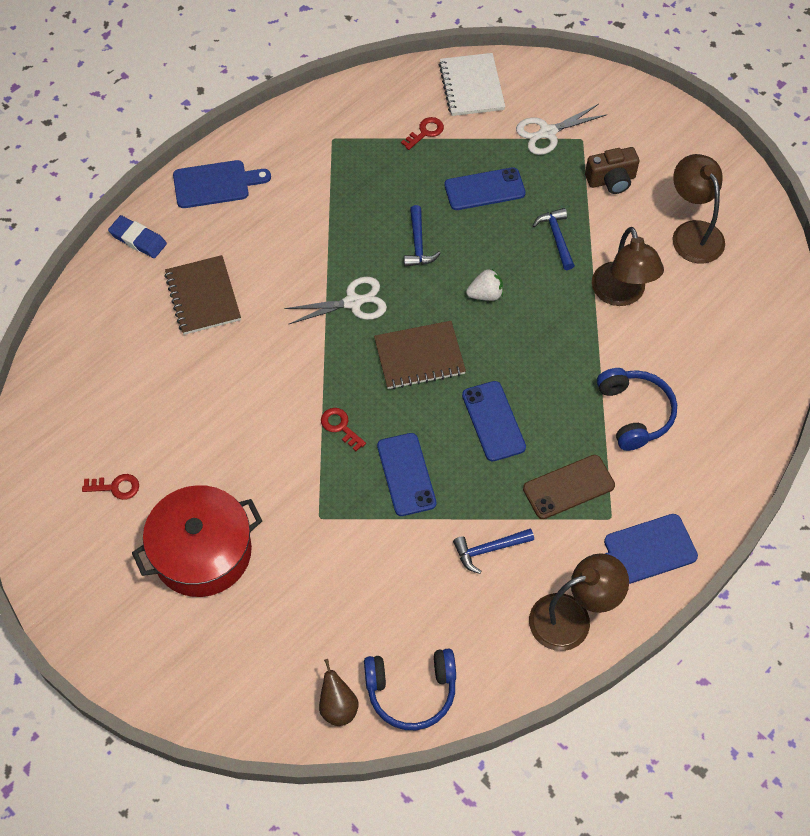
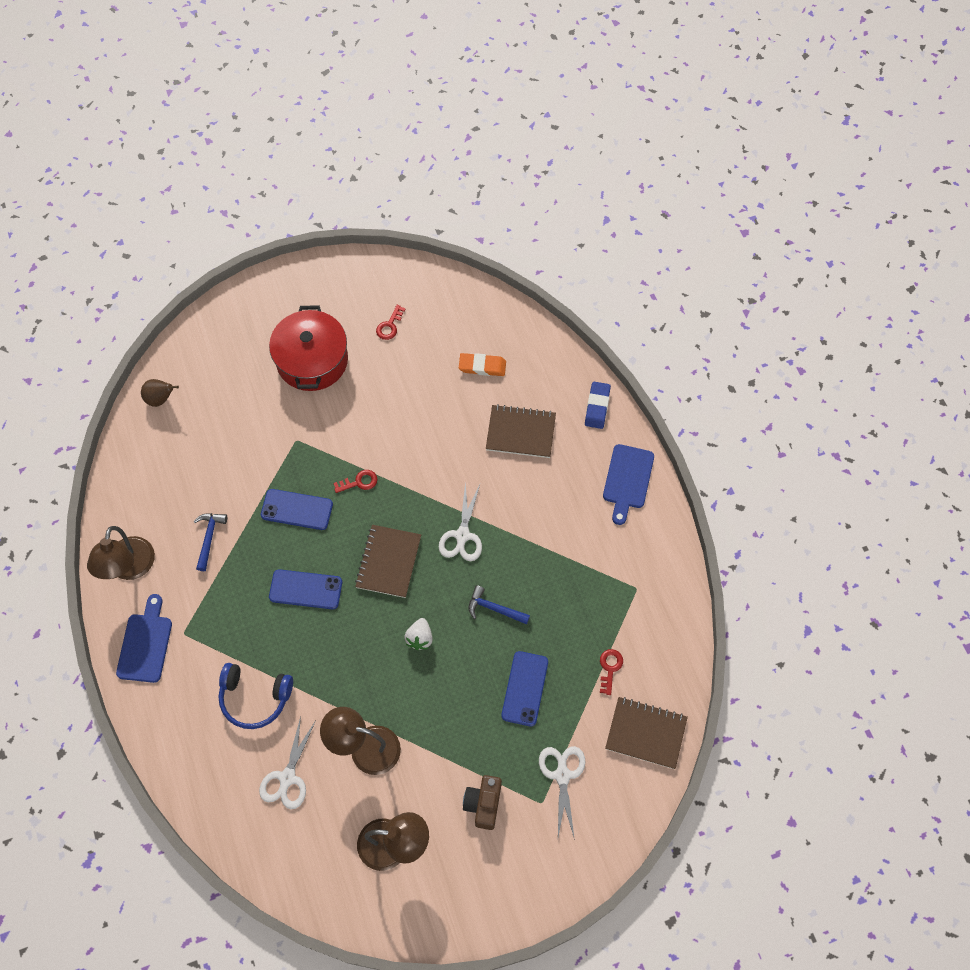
camera: 115 degrees right, 5 degrees up
blue eraser [108,215,167,258] -> blue eraser turned 45 degrees counterclockwise [585,382,611,429]
blue headphones [364,648,456,730] -> none
red key [401,117,444,150] -> red key turned 150 degrees counterclockwise [600,649,623,695]
white notebook [439,53,505,116] -> brown notebook [605,697,688,769]
brown phone [523,455,615,519] -> none
blue hammer [533,208,575,270] -> none
none -> white scissors [259,716,316,809]
none -> orange eraser [459,353,506,376]

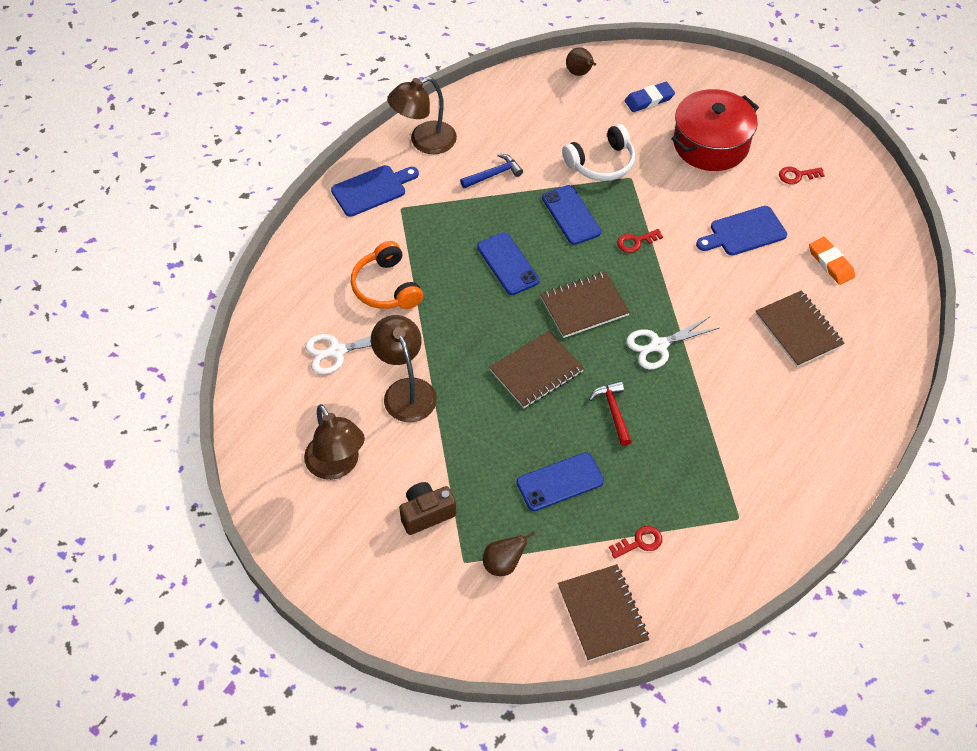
camera: 55 degrees right, 10 degrees down
blue headphones [218,663,293,729] -> orange headphones [351,241,423,309]
red key [334,470,378,493] -> red key turned 120 degrees clockwise [617,229,663,253]
white strawberry [404,618,433,650] -> brown notebook [489,331,584,408]
blue hammer [469,585,530,624] -> red hammer [589,381,632,446]
white scissors [539,746,585,840] -> brown pear [483,531,535,576]
blue eraser [585,382,611,429] -> blue eraser moved to [624,82,675,112]
blue cutting board [603,444,654,525] -> blue cutting board moved to [696,206,787,255]
none -> white headphones [562,124,635,181]

